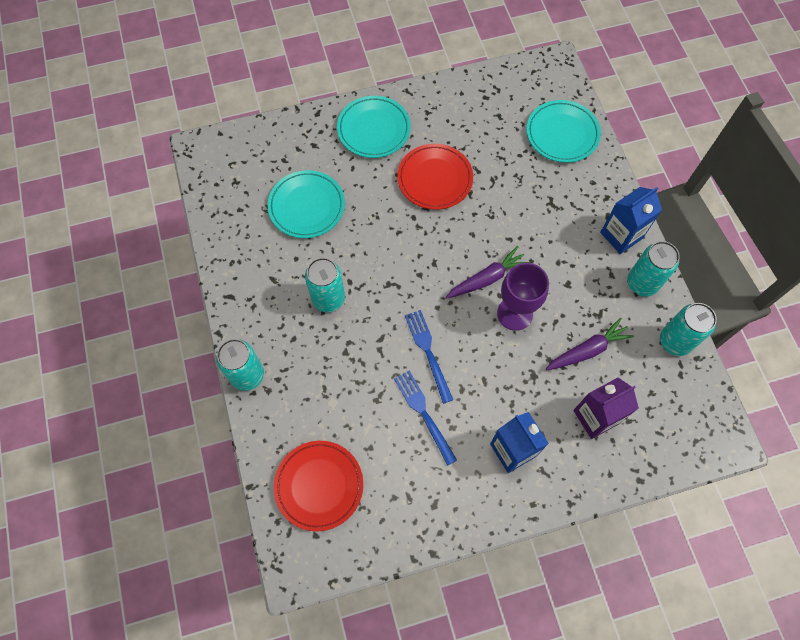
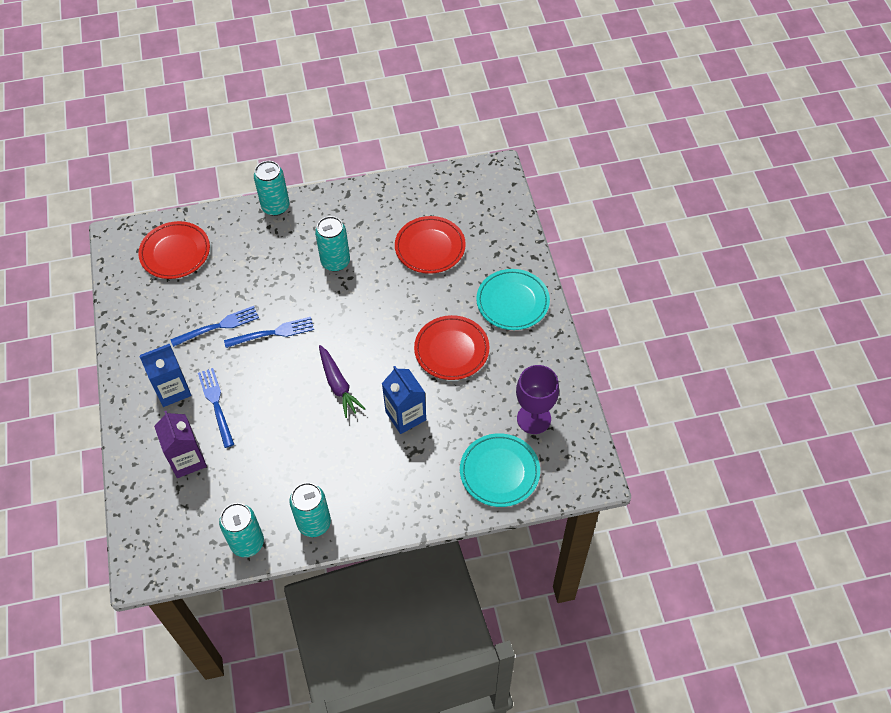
camera: 95 degrees right, 10 degrees down
turquoise plate [267,170,345,238] -> red plate [395,216,466,274]
purple goblet [497,263,549,331] -> purple goblet moved to [516,365,559,434]
purple carrot [546,318,634,370] -> none
blue carton [600,187,662,254] -> blue carton moved to [382,366,426,434]
none -> blue fork [198,368,234,448]

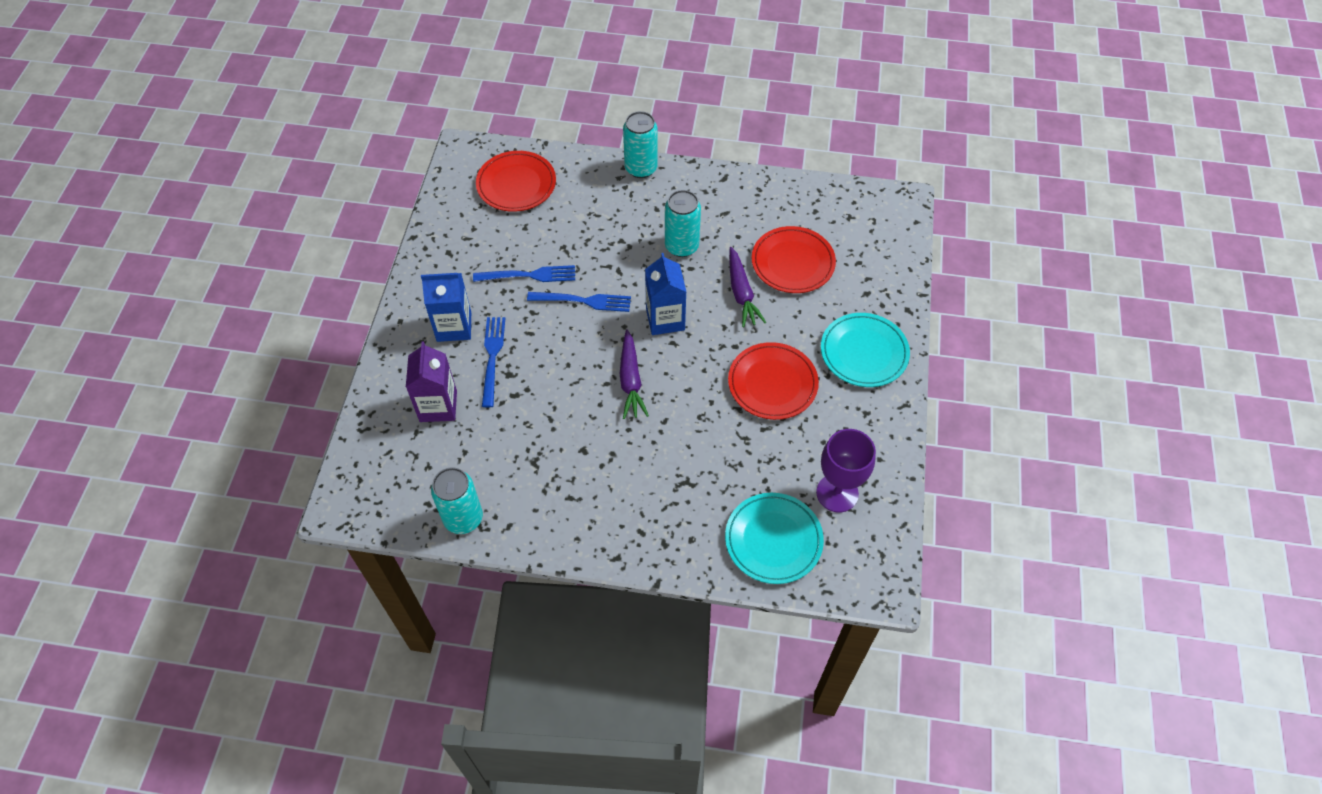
camera: 20 degrees right, 0 degrees up
turquoise can [289,483,331,537] -> none
blue carton [382,366,426,434] -> blue carton moved to [645,253,686,335]
none -> purple carrot [729,247,766,327]

